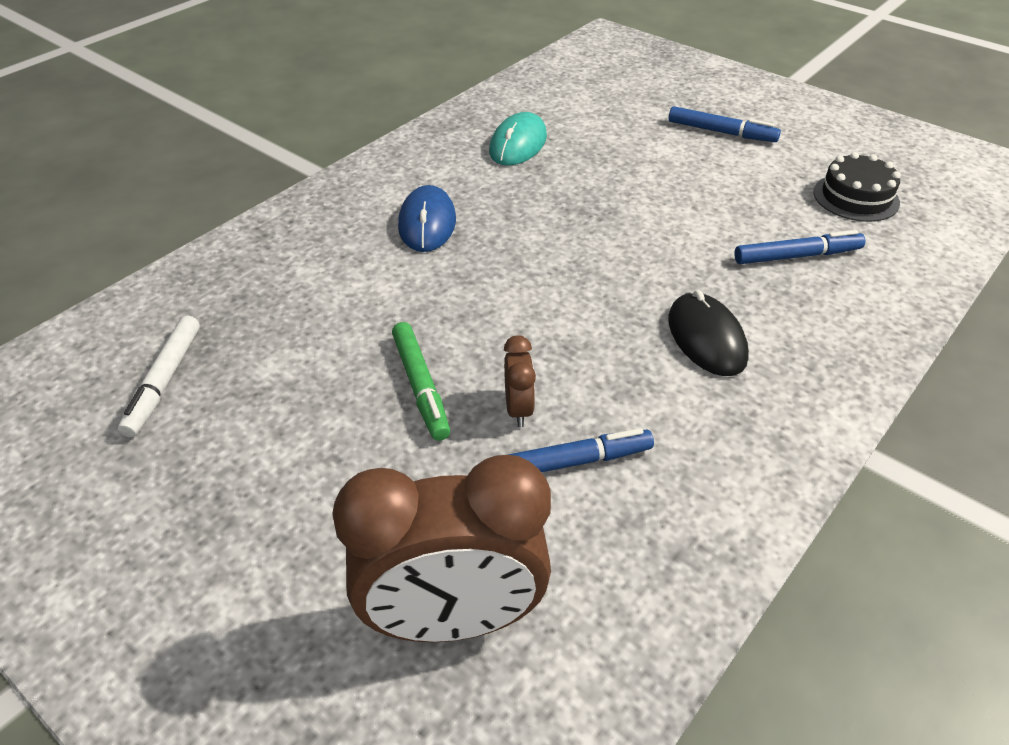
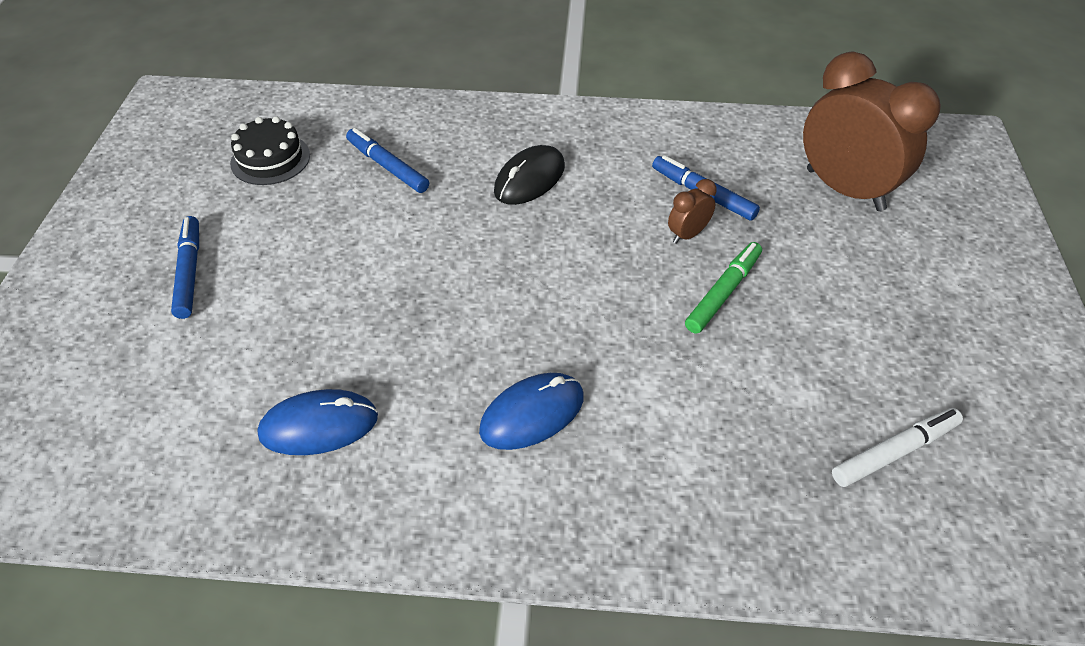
camera: 125 degrees left, 5 degrees up
turquoise mouse [489,112,547,166] -> blue mouse [258,389,378,455]

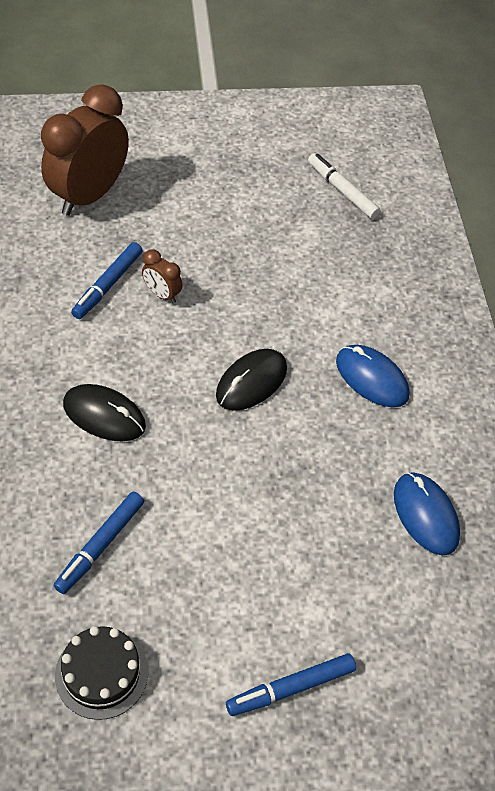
camera: 105 degrees left, 5 degrees up
green marker [685,242,762,333] -> none
none -> black mouse [216,349,287,411]

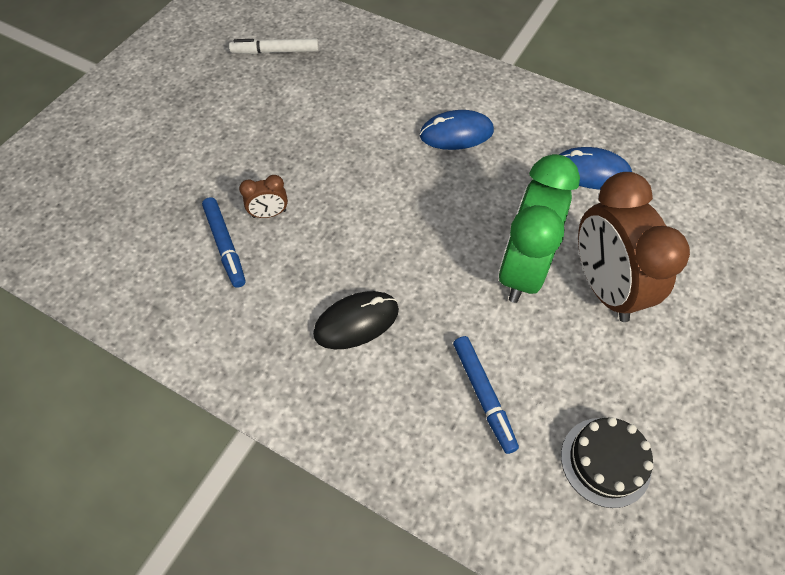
camera: 50 degrees left, 5 degrees up
brown clock [41,84,129,216] -> brown clock moved to [578,172,690,322]
black mouse [216,349,287,411] -> none
blue marker [226,653,356,716] -> none
none -> green clock [498,154,580,303]

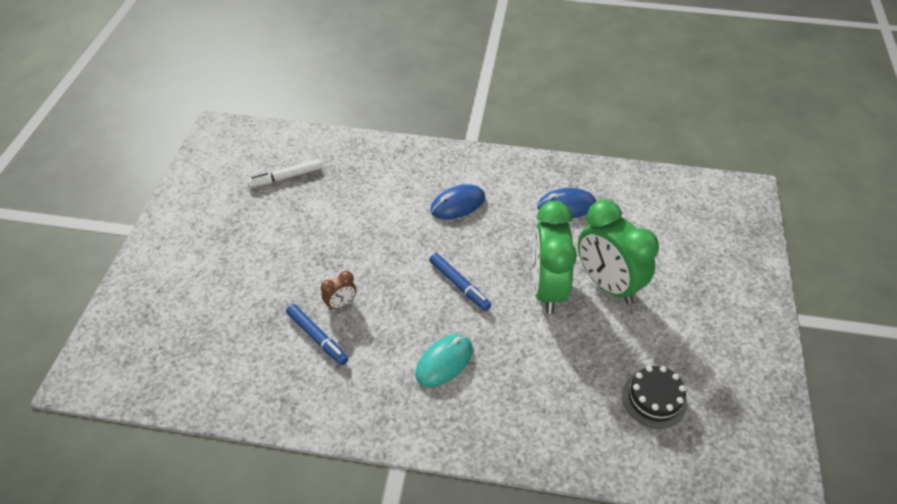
camera: 20 degrees left, 10 degrees down
black mouse [313,291,399,349] -> turquoise mouse [415,334,473,387]
blue marker [453,336,519,454] -> blue marker moved to [429,253,491,311]
brown clock [578,172,690,322] -> green clock [578,200,659,304]

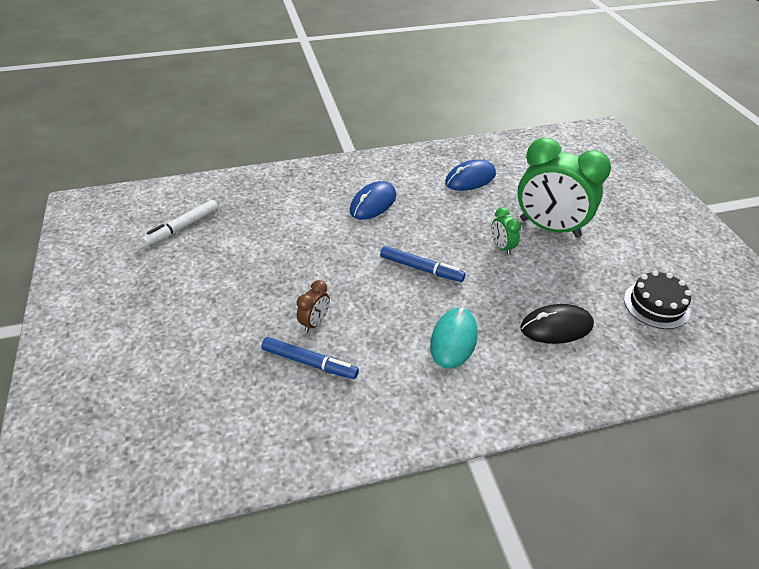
camera: 25 degrees left, 5 degrees down
green clock [532,201,577,314] -> green clock [491,207,521,255], size x0.43
none -> black mouse [520,304,594,344]

